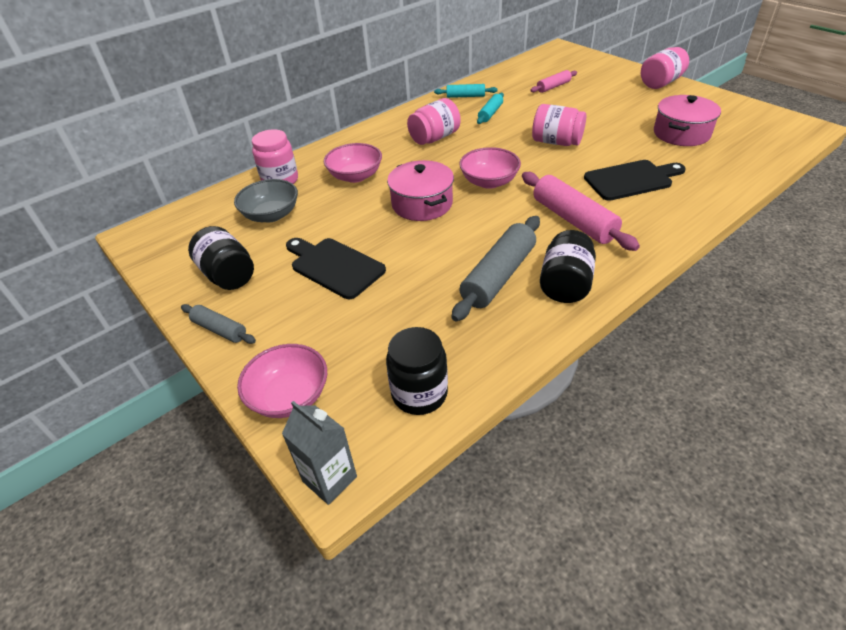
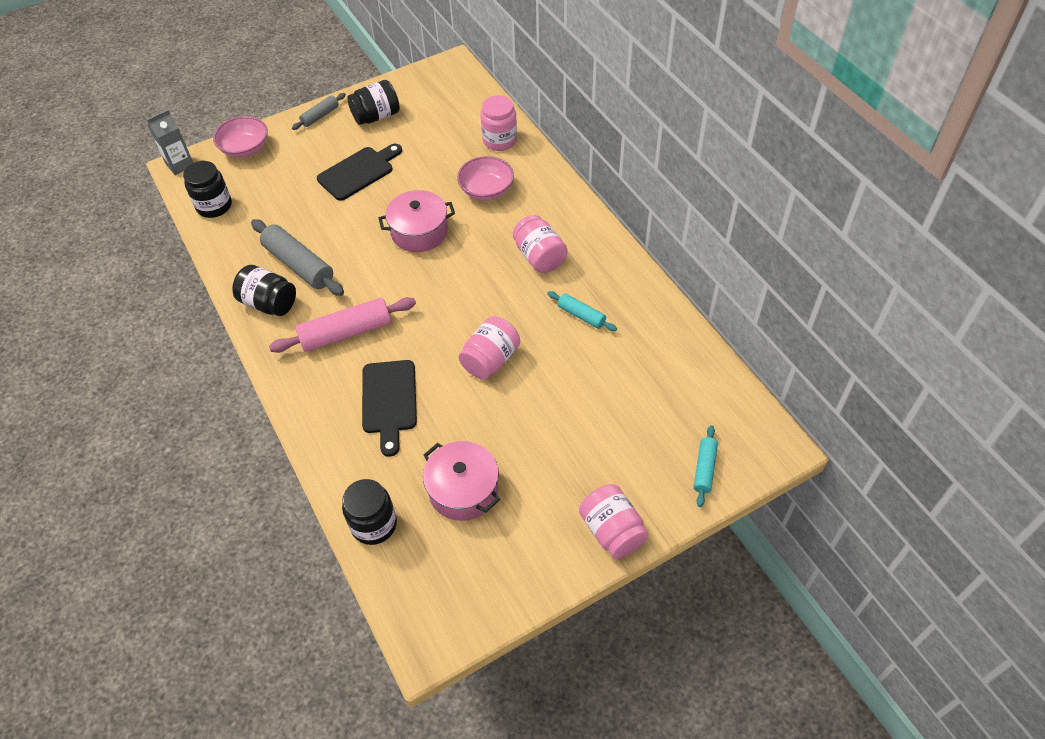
camera: 100 degrees right, 10 degrees up
grey bowl [234,179,298,223] -> none
turquoise rolling pin [434,84,498,98] -> turquoise rolling pin moved to [694,425,718,507]
pink bowl [459,147,521,189] -> none
pink rolling pin [530,70,577,93] -> none
none -> black jar [342,479,397,545]

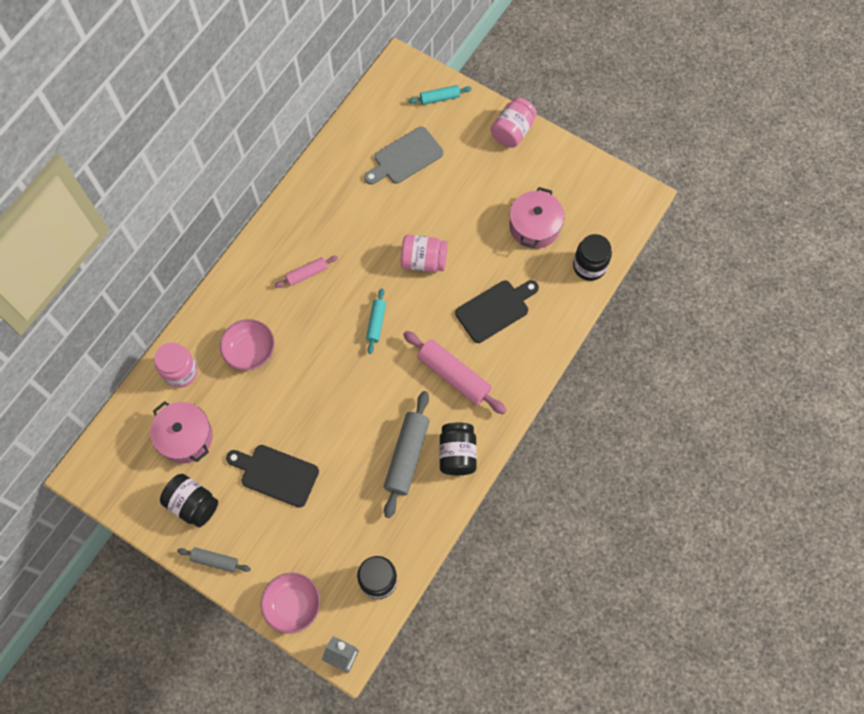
camera: 120 degrees left, 15 degrees up
pink pot [378,190,455,252] -> pink pot moved to [150,401,213,463]
pink jar [513,215,568,273] -> pink rolling pin [274,256,338,288]
turquoise rolling pin [547,291,617,331] -> turquoise rolling pin moved to [366,288,386,354]
none -> grey cutting board [364,127,443,185]

